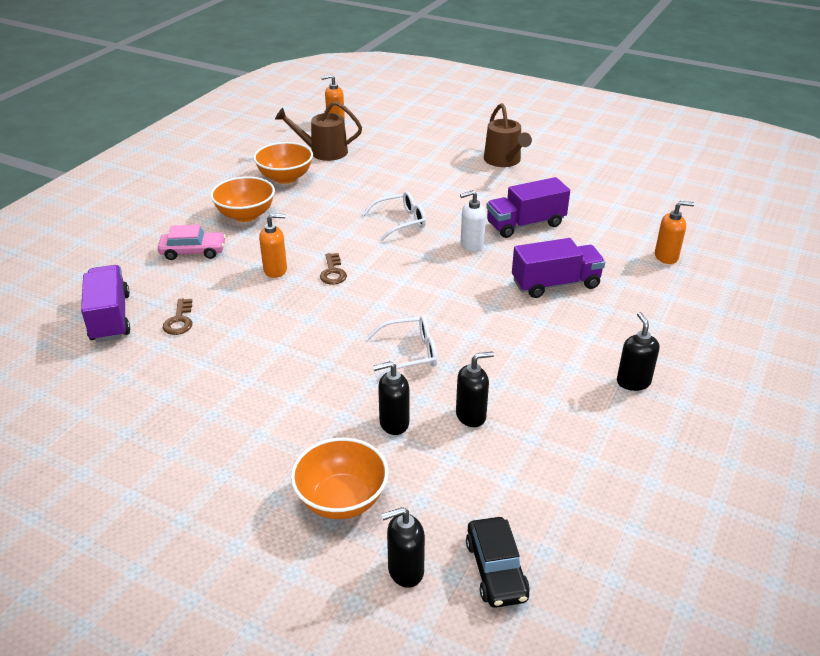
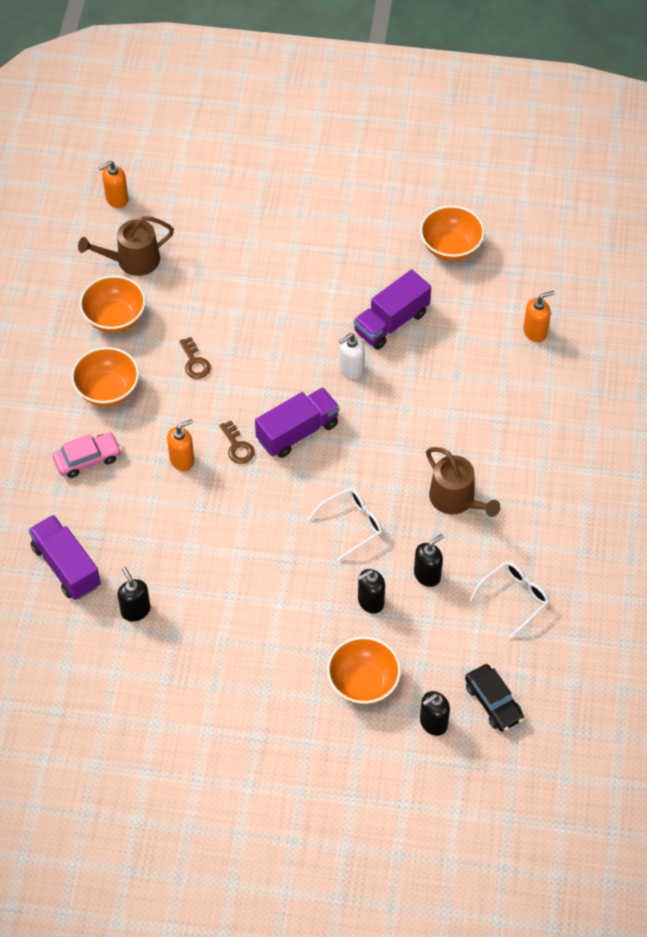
camera: 20 degrees left, 20 degrees up
brown key [163,299,193,335] -> brown key moved to [179,337,211,379]
white glasses [362,191,426,241] -> white glasses moved to [469,561,550,639]
brown watering can [484,103,532,167] -> brown watering can moved to [426,447,500,517]
purple truck [512,238,605,298] -> purple truck moved to [255,388,340,458]
black soap dispenser [617,312,659,391] -> black soap dispenser moved to [118,567,150,621]
none -> orange bowl [420,206,485,261]

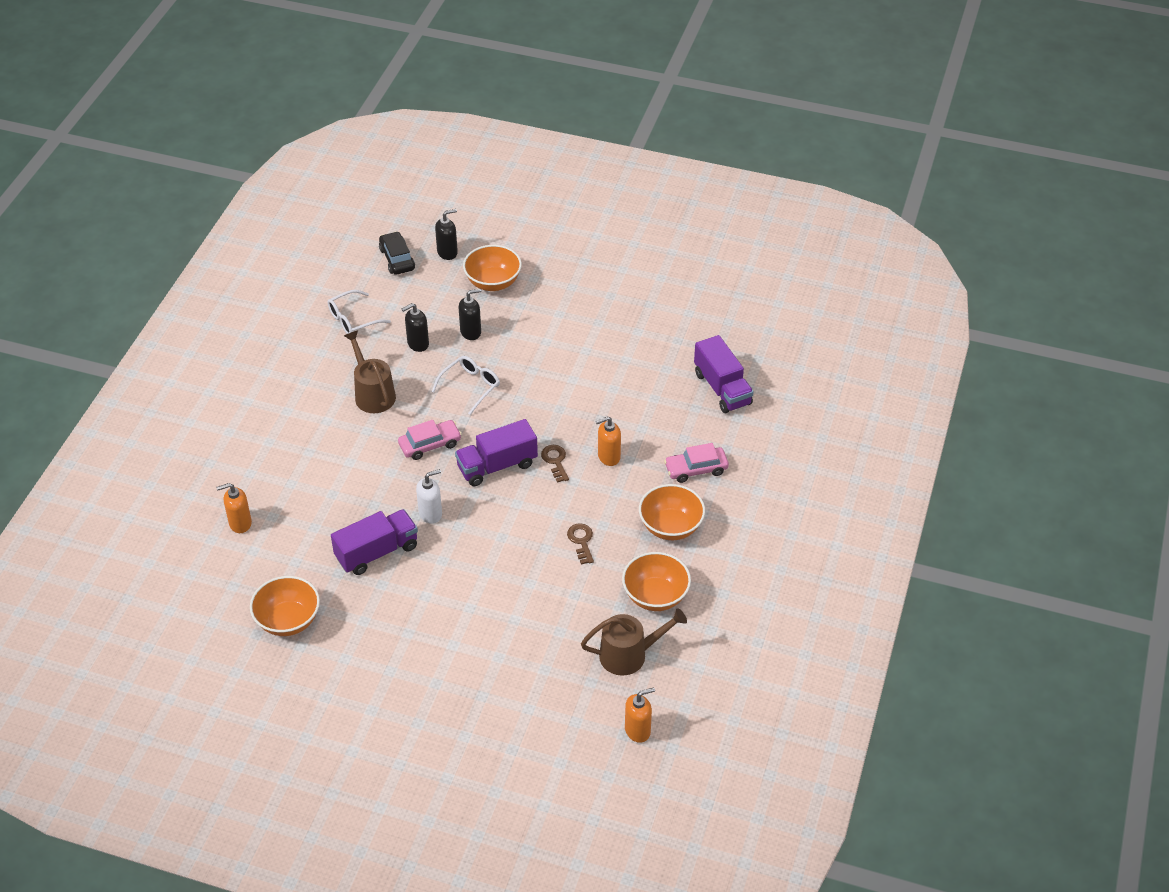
camera: 170 degrees left, 10 degrees down
black soap dispenser [118,567,150,621] -> none
white glasses [308,488,383,562] -> white glasses turned 150 degrees clockwise [432,356,500,415]
none -> pink car [398,420,462,460]

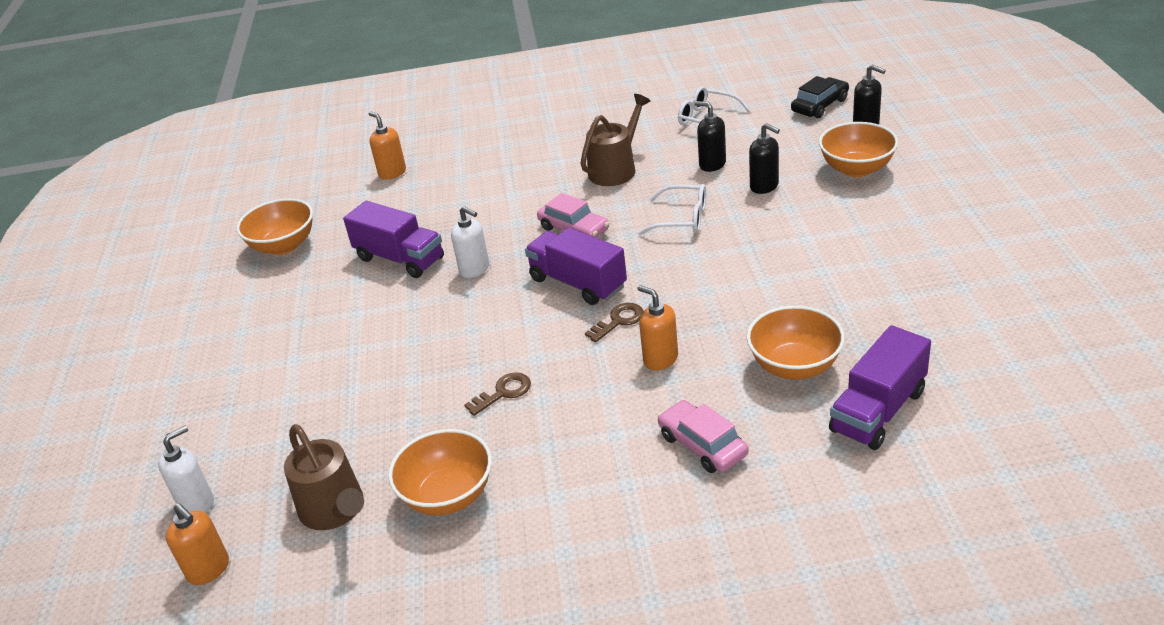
camera: 70 degrees right, 10 degrees down
orange bowl [639,484,705,540] -> orange bowl moved to [747,306,845,380]
none -> white soap dispenser [158,426,214,513]

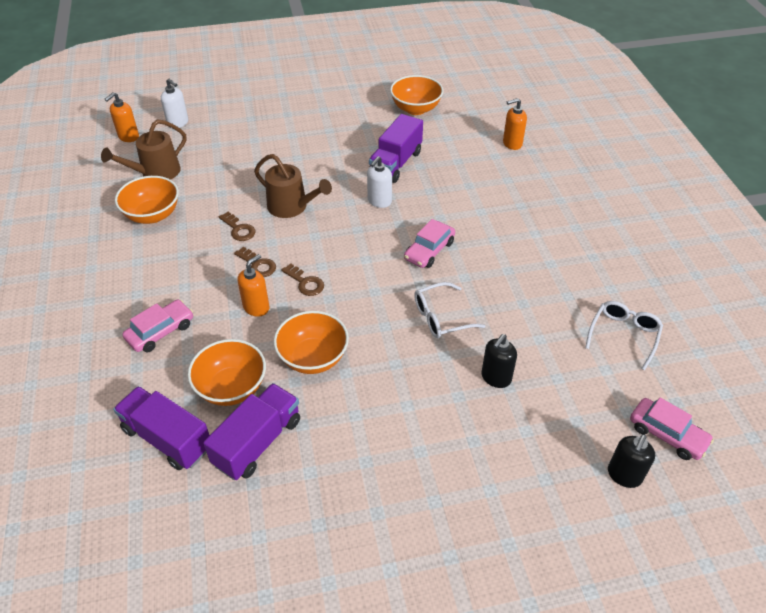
camera: 80 degrees right, 10 degrees up
orange soap dispenser [369,112,406,180] -> orange soap dispenser turned 150 degrees counterclockwise [503,98,527,150]
purple truck [525,228,627,305] -> purple truck moved to [203,383,300,480]
brown watering can [581,94,650,186] -> brown watering can moved to [254,154,332,218]
white glasses [638,184,706,235] -> white glasses turned 60 degrees clockwise [414,282,485,338]
black soap dispenser [694,101,726,172] -> none
black car [791,76,849,118] -> pink car [630,398,714,460]
orange bowl [819,122,898,177] -> orange bowl moved to [274,311,349,374]
none -> brown key [234,247,276,277]

